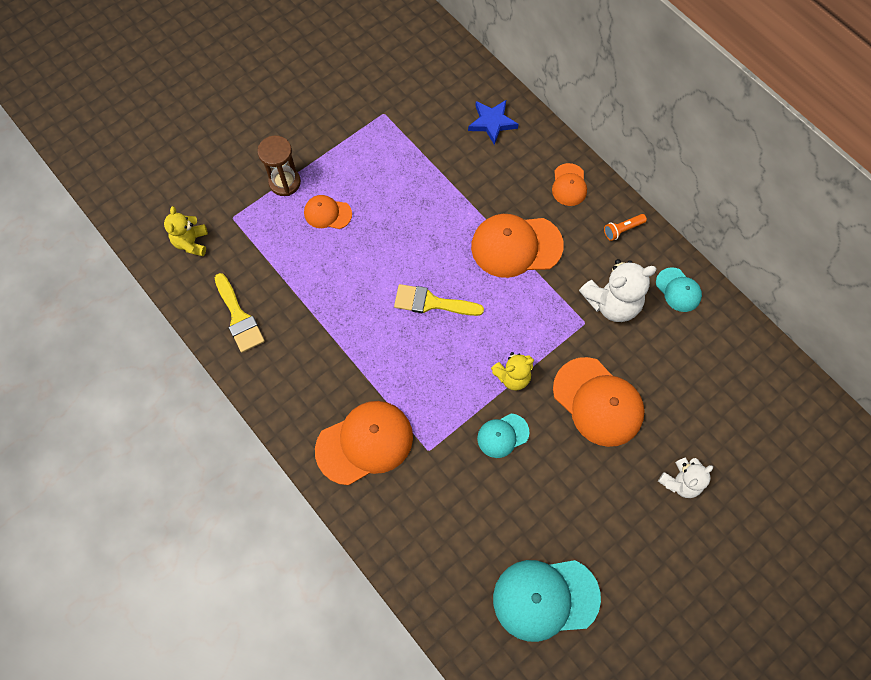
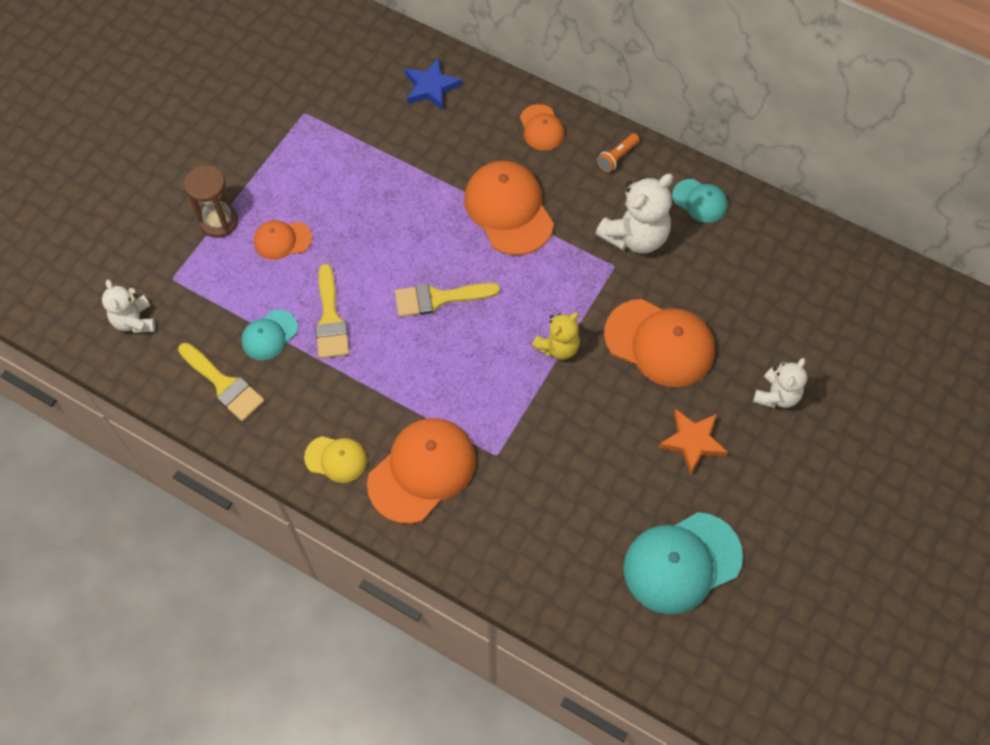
camera: 20 degrees left, 5 degrees down
yellow teddy bear [164,206,208,256] -> white teddy bear [102,279,156,333]
orange cap [471,214,564,278] -> orange cap turned 90 degrees clockwise [464,161,554,255]
turquoise cap [477,414,529,458] -> turquoise cap moved to [241,310,298,360]
none -> yellow cap [304,436,367,483]
none -> yellow brush [315,264,349,359]
none -> orange star [658,409,728,475]

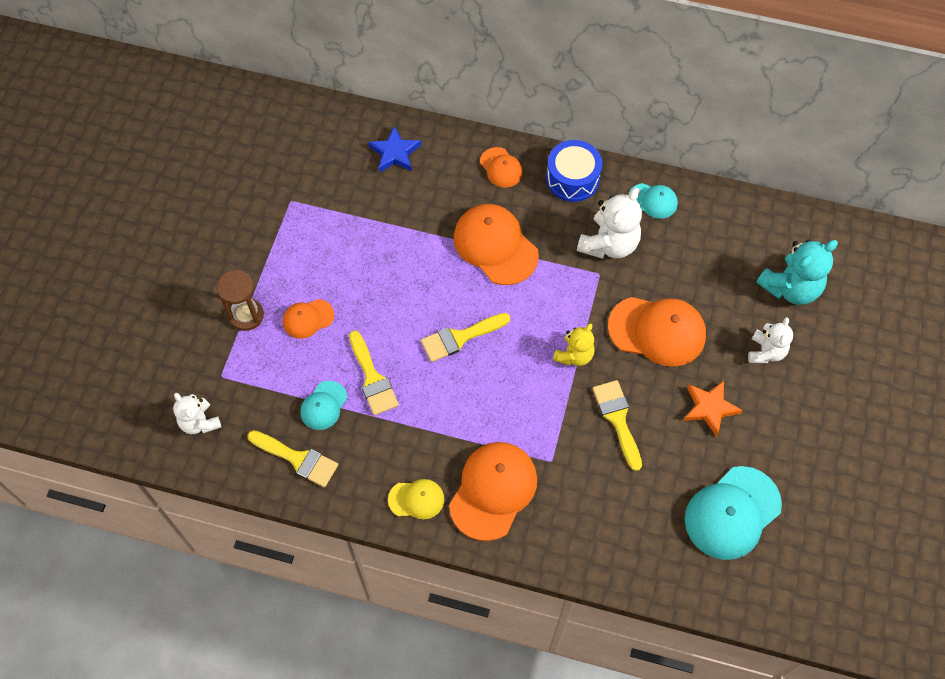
camera: 15 degrees left, 0 degrees up
orange flashlight [597,133,639,172] -> blue drum [546,140,603,202]
none -> yellow brush [592,380,642,471]
none -> turquoise teddy bear [756,240,838,305]

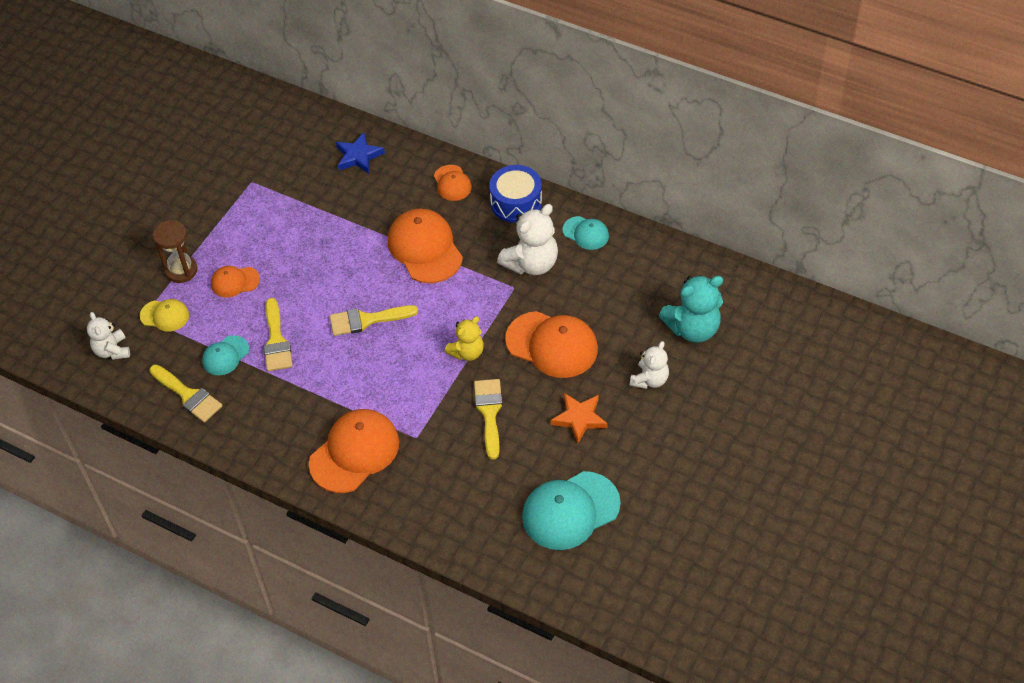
camera: 15 degrees right, 10 degrees down
yellow cap [388,479,444,519] -> yellow cap moved to [140,299,189,332]

